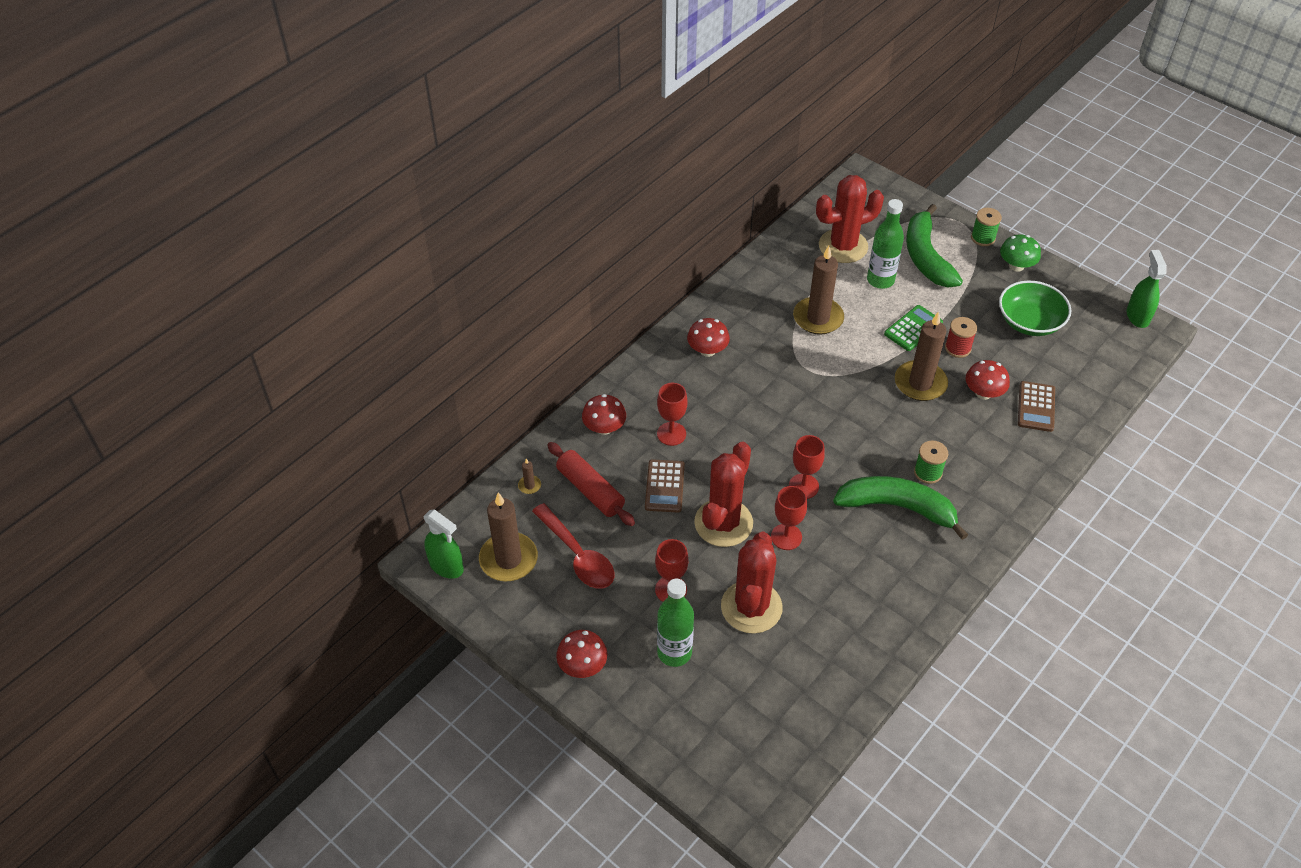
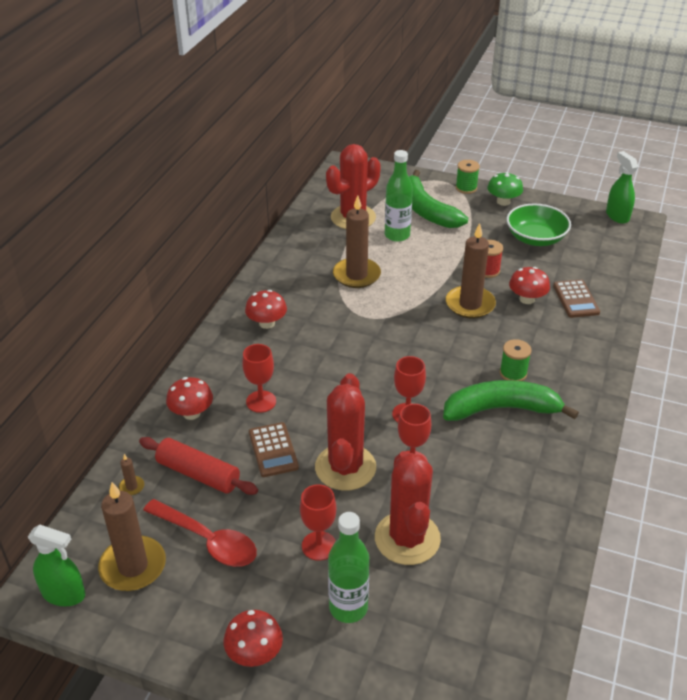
camera: 20 degrees left, 10 degrees down
green calculator [884,305,943,351] -> none

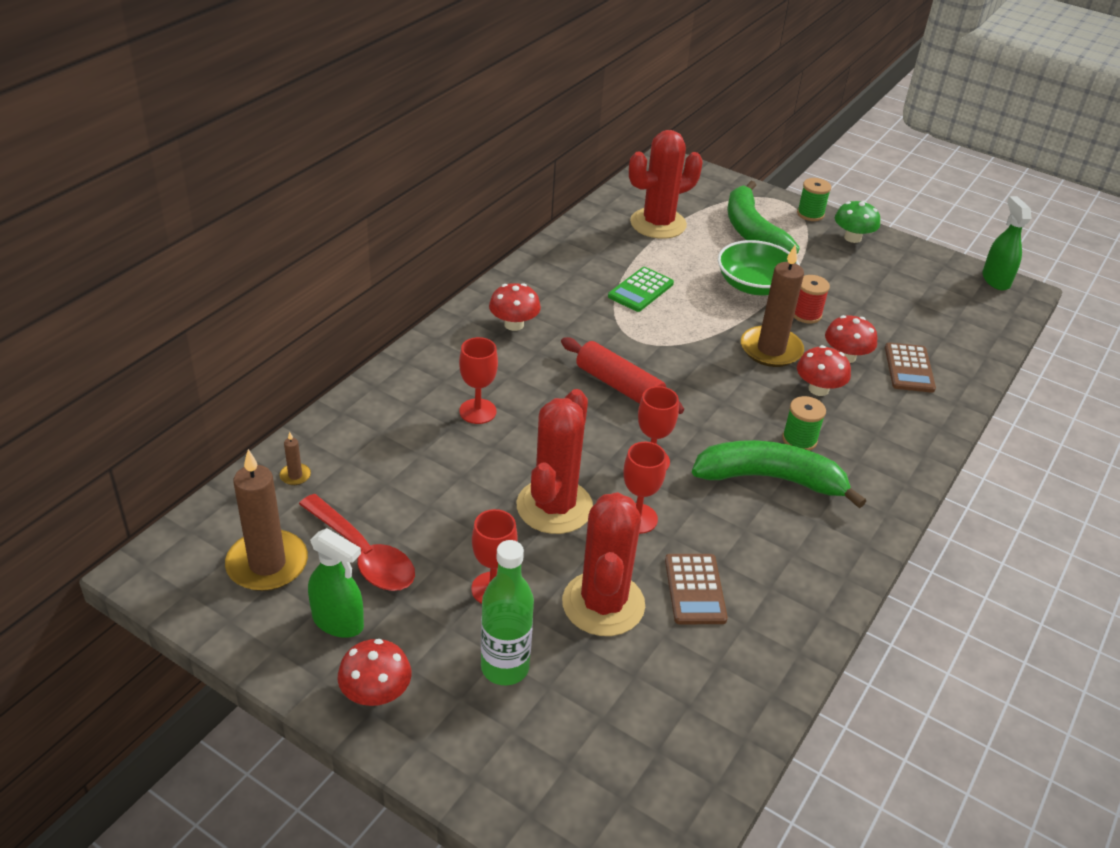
camera: 10 degrees right, 0 degrees up
green spray bottle [28,524,85,606] -> green spray bottle moved to [308,528,364,638]
red rolling pin [139,437,258,495] -> red rolling pin moved to [561,337,684,414]
red mushroom [166,377,213,420] -> red mushroom moved to [797,345,851,396]
brown calculator [249,422,299,477] -> brown calculator moved to [665,554,728,624]
brown candle [333,195,381,288] -> green calculator [608,267,674,312]
green bottle [385,150,413,242] -> none
green bowl [507,203,571,246] -> green bowl moved to [718,240,800,295]

